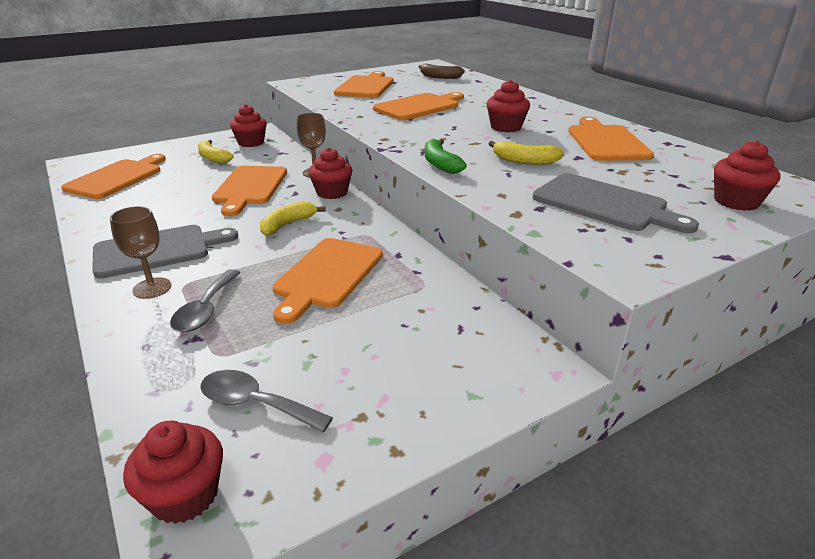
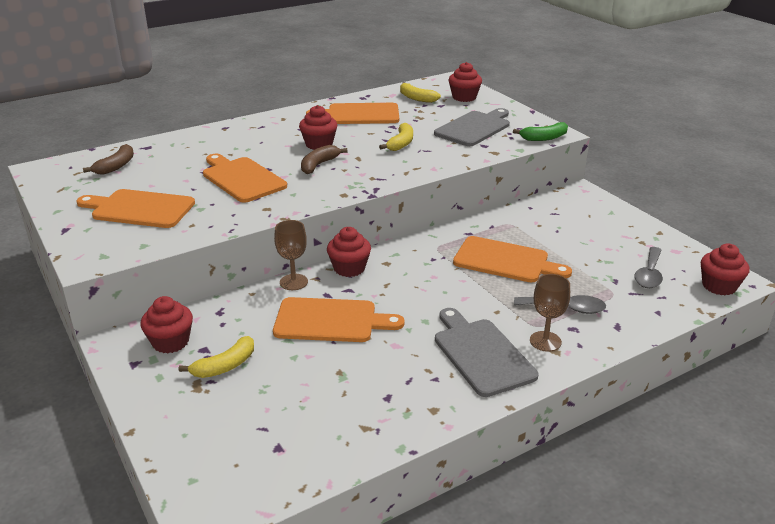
camera: 90 degrees left, 0 degrees up
orange cutting board [61,154,166,199] -> none
yellow banana [260,201,326,236] -> yellow banana moved to [400,82,441,103]
green banana [425,139,467,174] -> green banana moved to [513,122,568,141]
none -> brown banana [301,145,348,174]

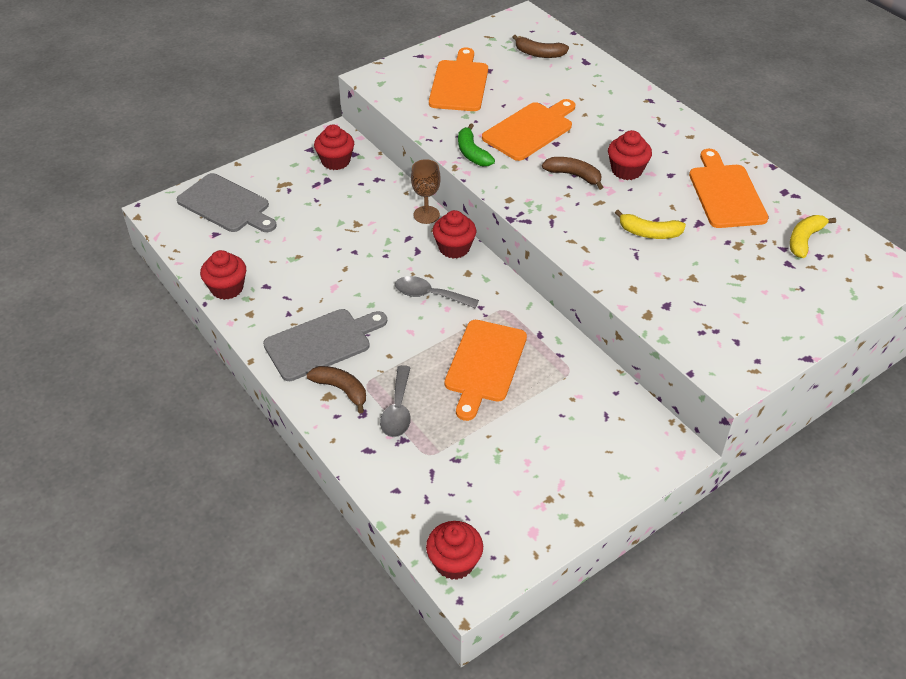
camera: 85 degrees right, 15 degrees up
yellow banana [179,336,254,378] -> none
orange cutting board [273,297,405,342] -> none
grey cutting board [434,108,510,146] -> grey cutting board moved to [177,173,277,232]
red cupcake [448,62,482,102] -> red cupcake moved to [200,250,246,300]
green banana [513,122,568,141] -> green banana moved to [458,123,495,166]
brown goblet [530,274,570,352] -> brown banana [306,366,366,413]
grey spoon [634,247,663,288] -> grey spoon moved to [395,276,479,309]

